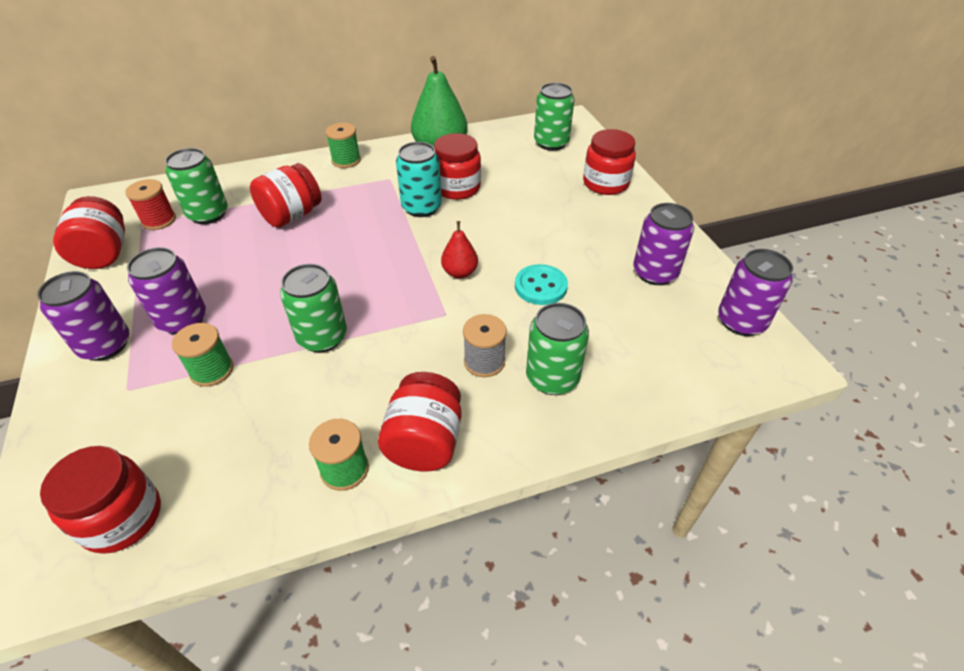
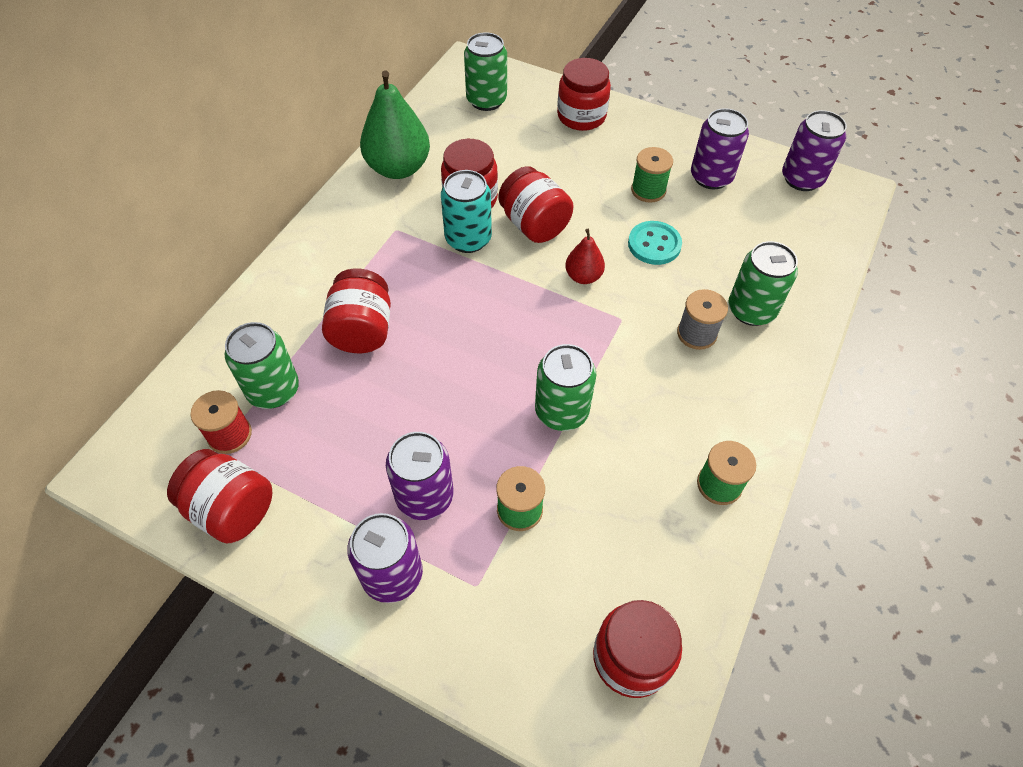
camera: 45 degrees left, 10 degrees up
green spool [325,123,361,168] -> green spool moved to [631,147,673,203]
red jar [378,372,462,471] -> red jar moved to [498,166,573,243]

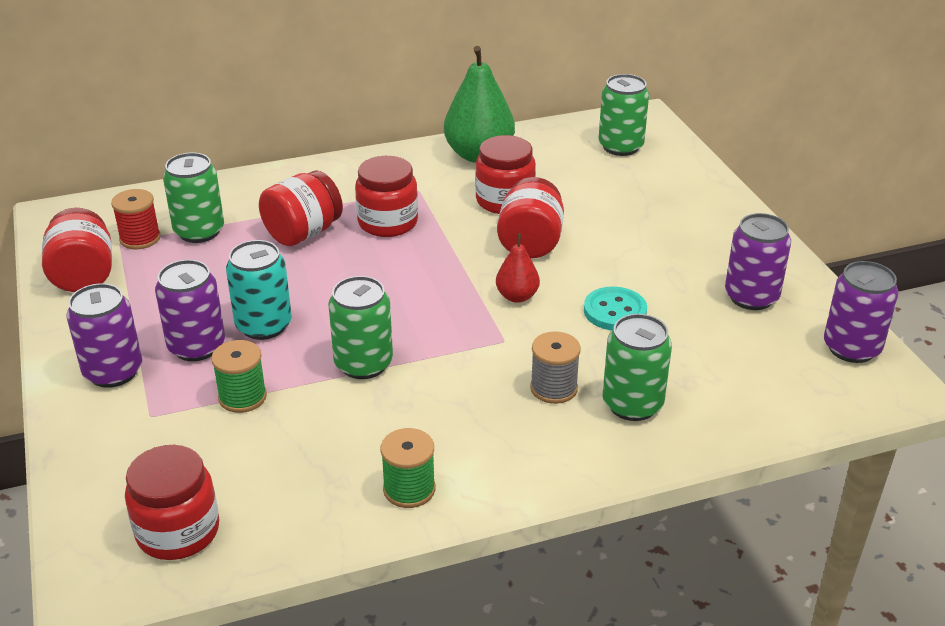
camera: 45 degrees right, 20 degrees down
turquoise can [441,170,492,253] -> turquoise can moved to [226,240,292,340]
red jar [557,58,611,131] -> red jar moved to [355,156,418,237]
green spool [631,147,673,203] -> none

